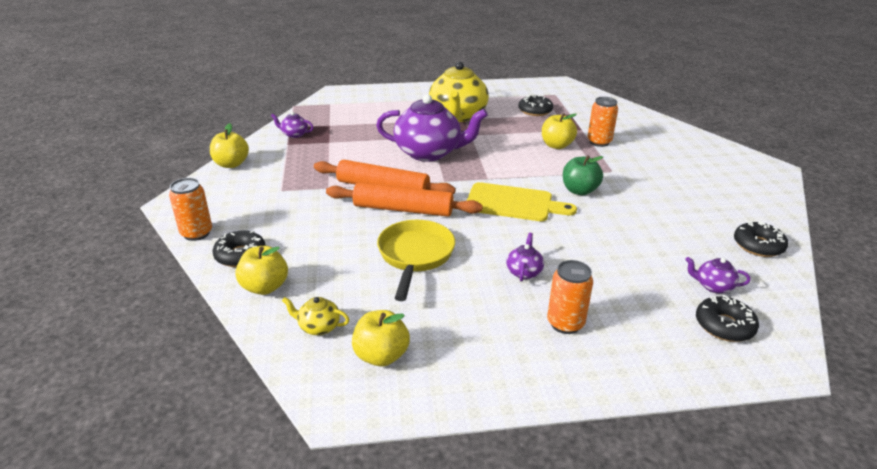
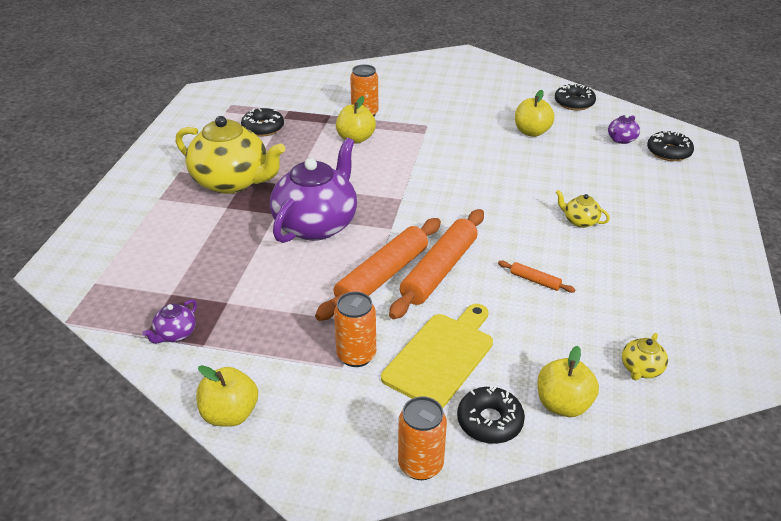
camera: 70 degrees left, 5 degrees up
yellow apple [352,310,410,367] -> yellow apple moved to [515,90,555,137]
yellow pan [377,220,455,301] -> orange rolling pin [498,261,576,293]
yellow cutting board [467,182,577,221] -> yellow cutting board moved to [381,304,493,408]
purple teapot [506,233,544,282] -> yellow teapot [556,190,610,228]
orange can [547,260,593,334] -> orange can moved to [334,292,376,367]
green apple [563,156,603,195] -> none

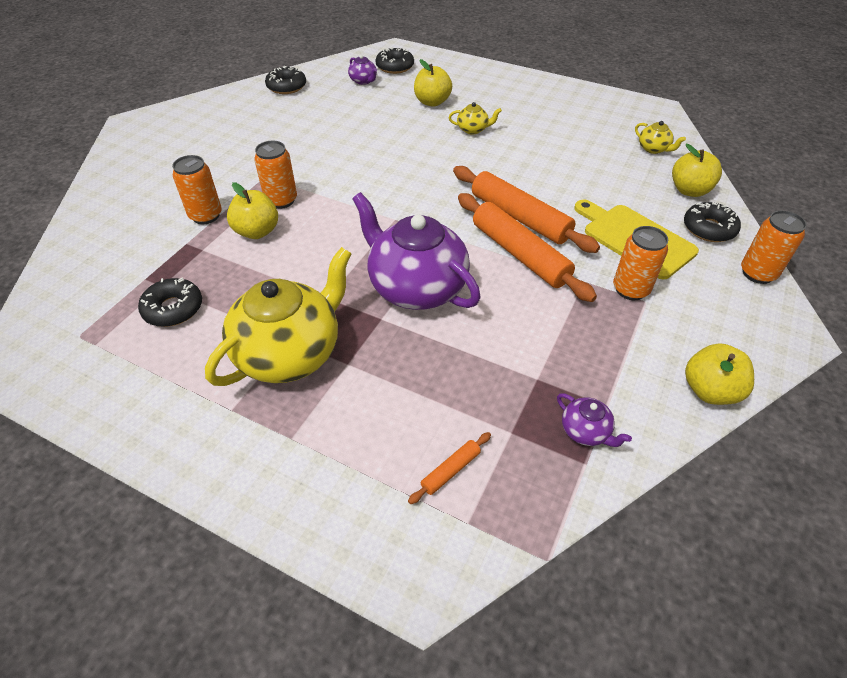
camera: 75 degrees left, 10 degrees up
orange rolling pin [498,261,576,293] -> orange rolling pin moved to [408,432,491,504]
yellow apple [515,90,555,137] -> yellow apple moved to [414,59,452,107]
yellow teapot [556,190,610,228] -> yellow teapot turned 135 degrees counterclockwise [449,102,502,134]
none -> orange can [254,141,297,209]

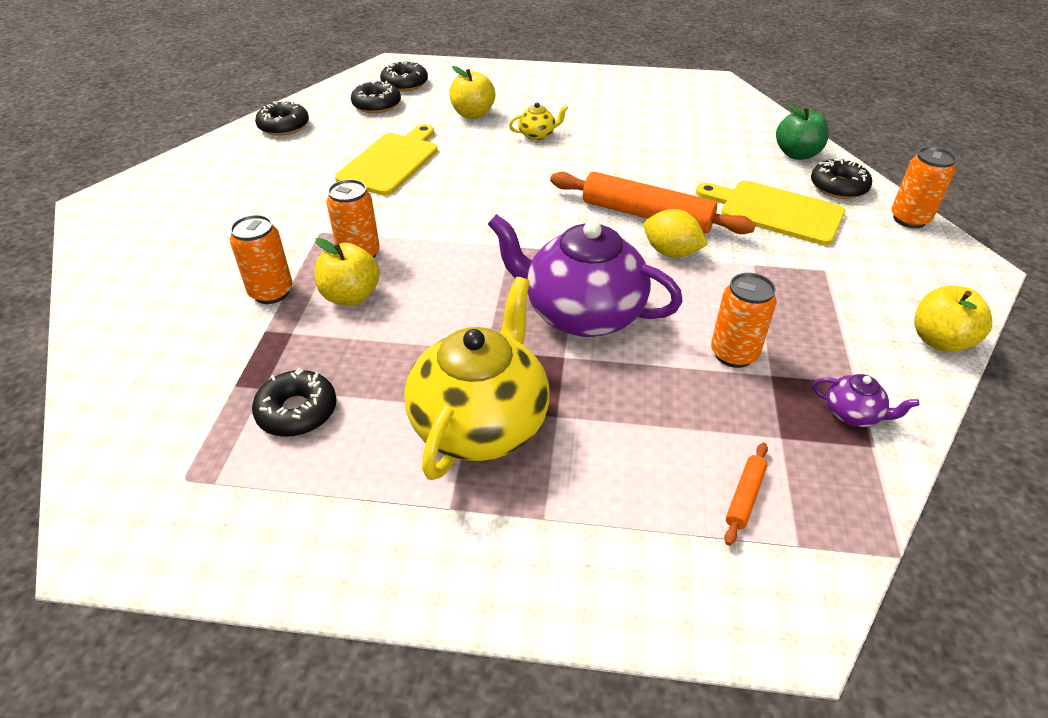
camera: 20 degrees left, 5 degrees down
purple teapot [348,55,377,85] -> black donut [351,80,401,113]
orange rolling pin [458,193,597,302] -> yellow lemon [644,209,708,258]
orange can [613,226,668,300] -> orange can moved to [711,273,777,368]
yellow teapot [635,121,686,154] -> none
yellow apple [672,144,722,197] -> green apple [776,104,829,160]
none -> yellow cutting board [335,124,438,195]

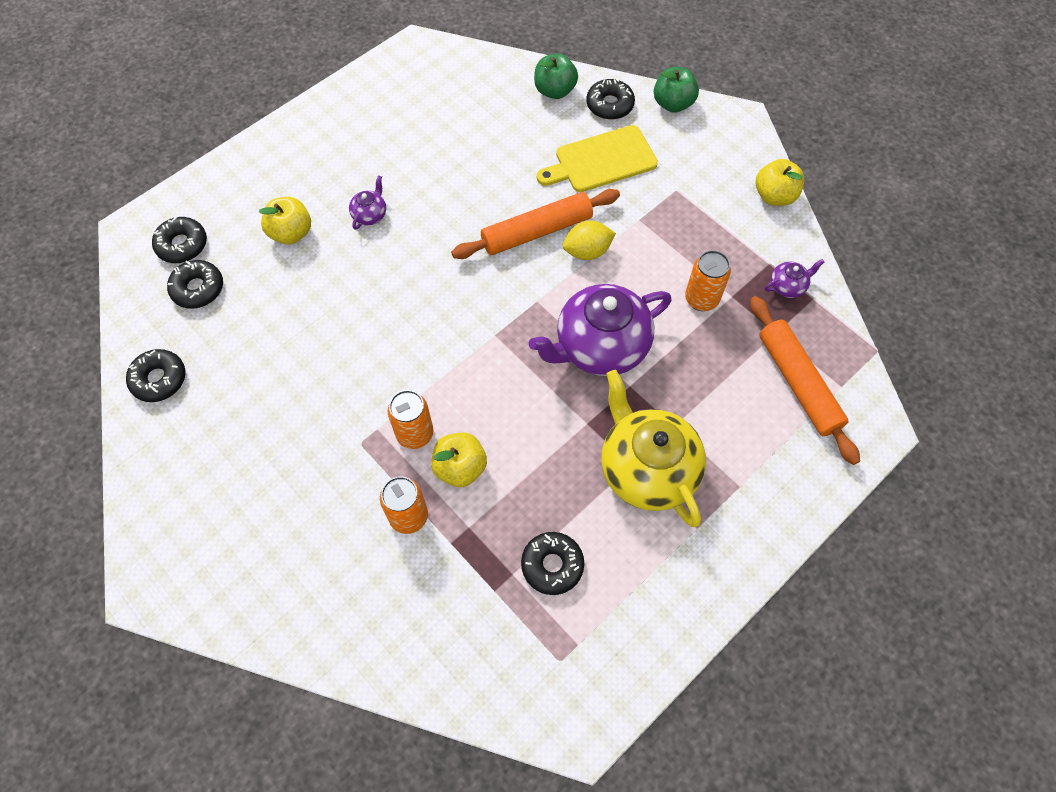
camera: 50 degrees left, 20 degrees up
yellow cutting board [335,124,438,195] -> none
yellow teapot [509,103,569,140] -> purple teapot [349,175,386,230]
orange rolling pin [724,443,768,546] -> orange rolling pin [750,296,860,465], size x2.31
orange can [891,147,956,228] -> green apple [654,67,699,113]

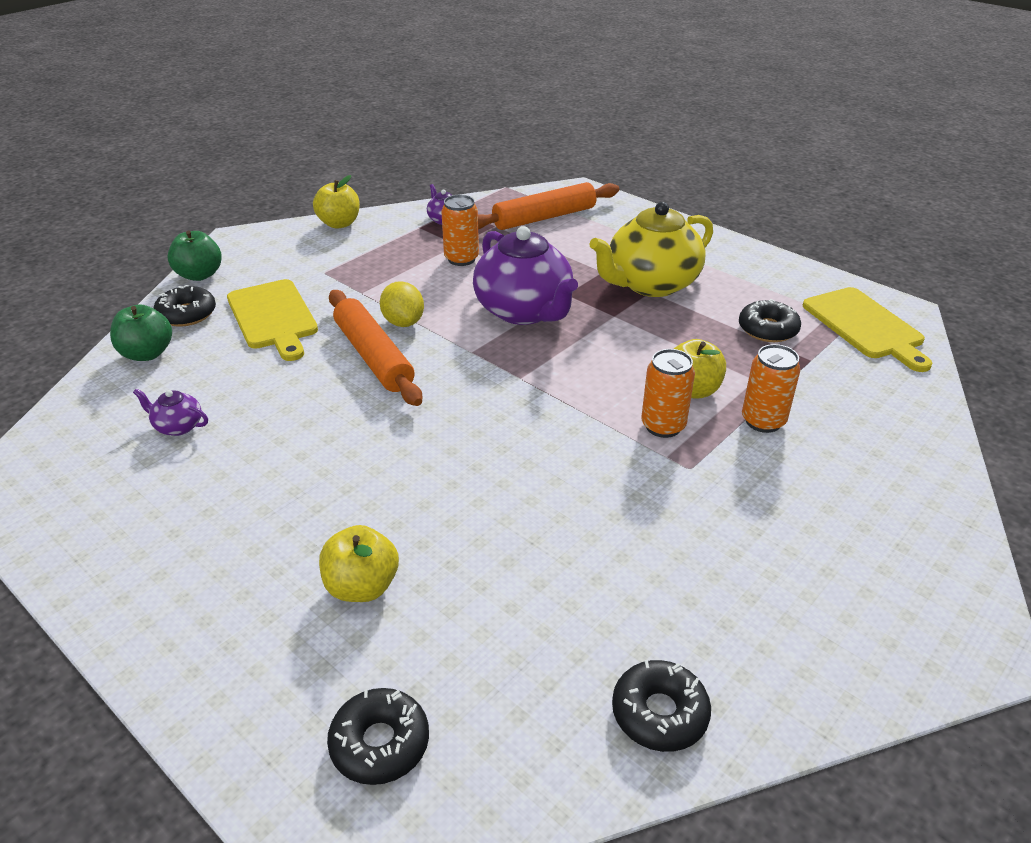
camera: 95 degrees left, 25 degrees down
black donut [167,260,223,309] -> none
purple teapot [349,175,386,230] -> purple teapot moved to [133,388,208,436]
none -> yellow cutting board [803,287,932,372]

